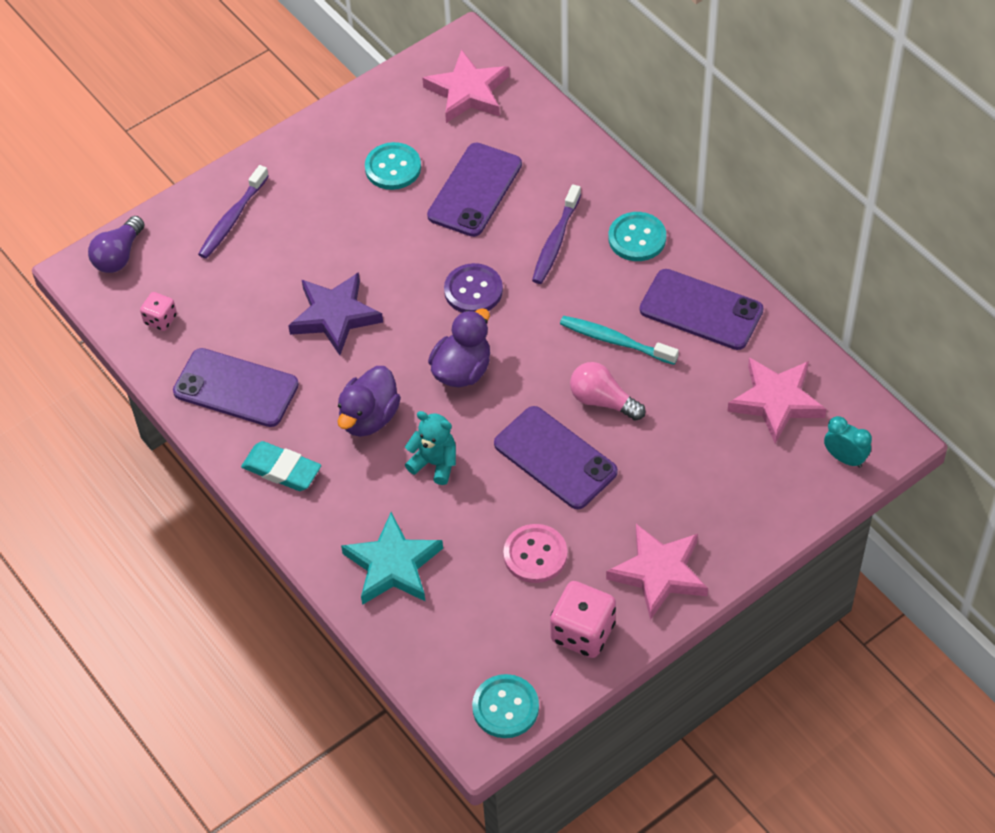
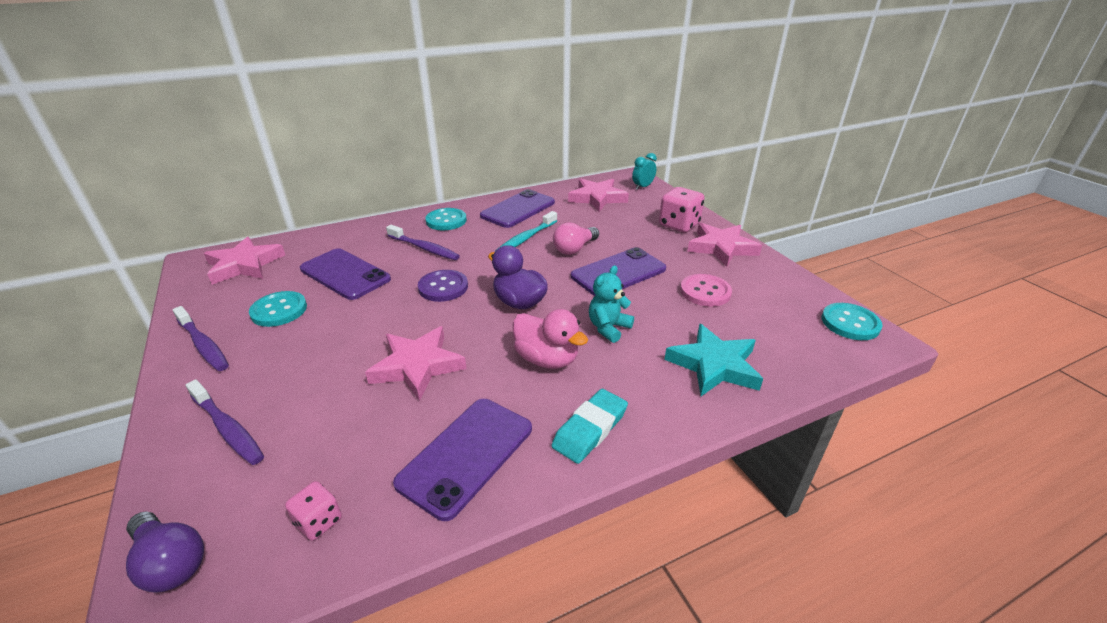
camera: 80 degrees left, 20 degrees down
purple star [288,272,383,355] -> pink star [365,326,466,401]
purple duck [337,366,401,437] -> pink duck [513,309,588,369]
pink dice [550,581,616,658] -> pink dice moved to [659,187,705,232]
none -> purple toothbrush [172,306,229,371]

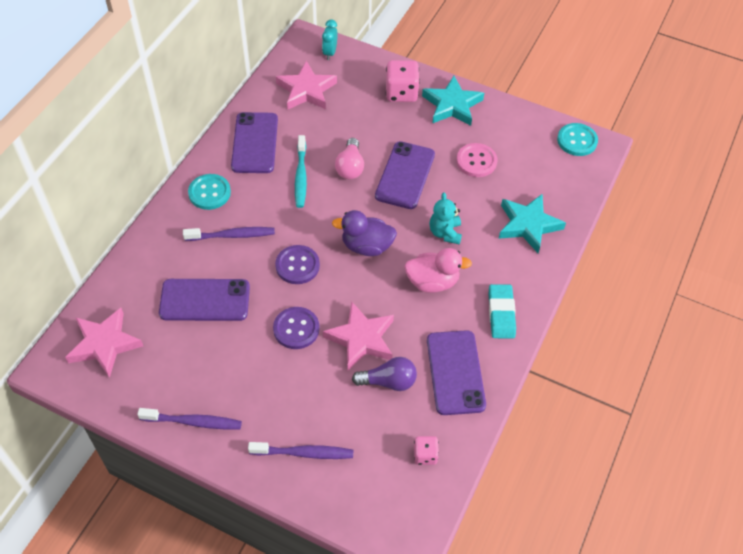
camera: 40 degrees left, 20 degrees up
purple light bulb [126,512,204,593] -> purple light bulb moved to [352,357,417,391]
turquoise button [249,291,307,327] -> none
pink star [687,223,762,267] -> turquoise star [422,76,484,126]
none -> purple button [273,307,320,349]

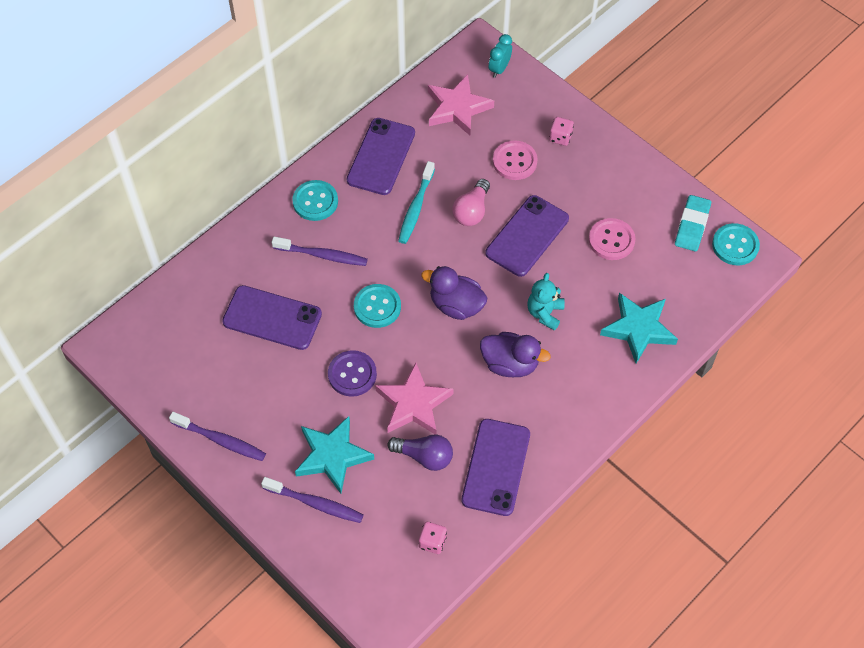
camera: 20 degrees right, 5 degrees up
pink star [65,308,143,378] -> none
purple button [275,245,320,284] -> turquoise button [354,284,401,328]
pink dice [386,60,420,102] -> pink dice [549,117,574,146], size x0.56
pink duck [404,248,472,293] -> purple duck [480,332,551,377]
turquoise star [422,76,484,126] -> turquoise star moved to [295,416,374,494]
turquoise eraser [489,284,516,339] -> turquoise eraser moved to [675,195,711,251]
none -> pink button [493,140,538,180]

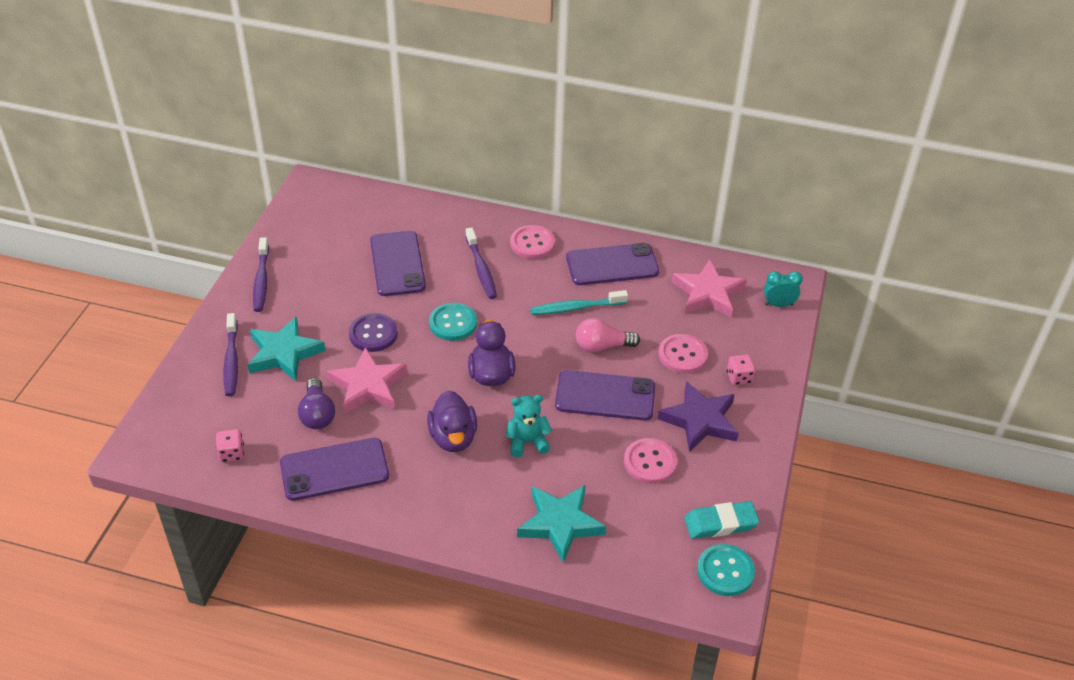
camera: 60 degrees right, 15 degrees down
turquoise button [292,180,338,221] -> pink button [510,225,555,259]
none -> purple star [658,381,739,452]

